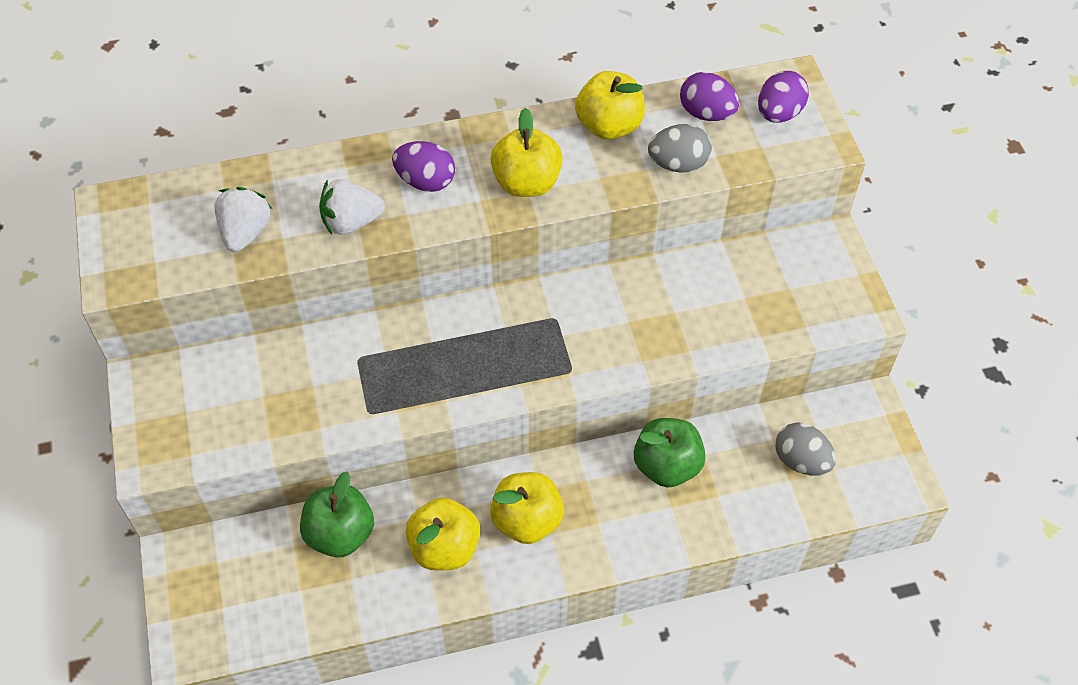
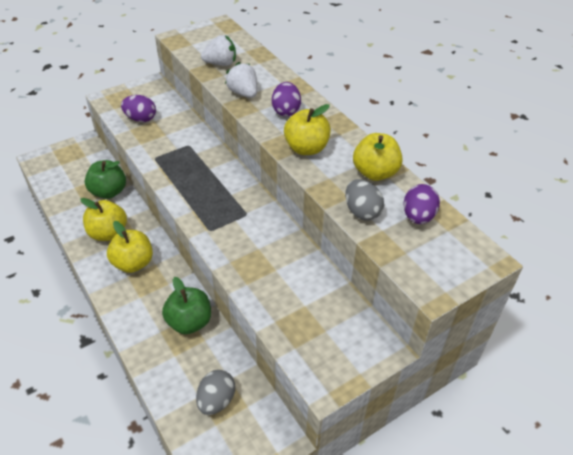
camera: 70 degrees right, 10 degrees down
purple egg [758,71,809,123] -> purple egg moved to [121,95,156,122]

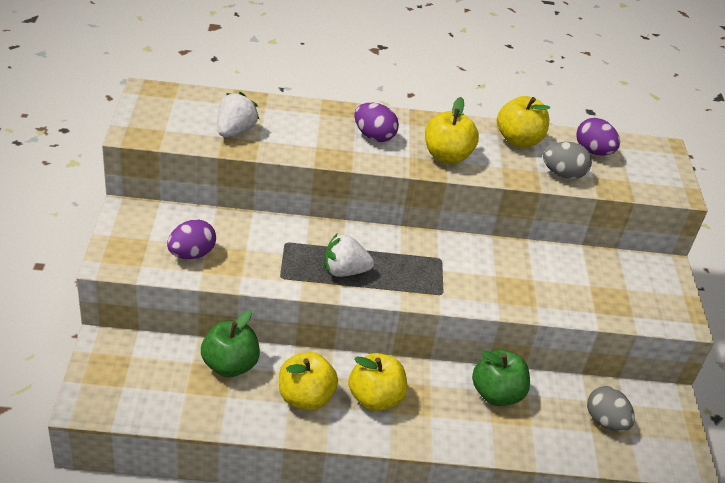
camera: 60 degrees left, 5 degrees down
white strawberry [225,62,257,98] -> white strawberry moved to [324,234,374,277]

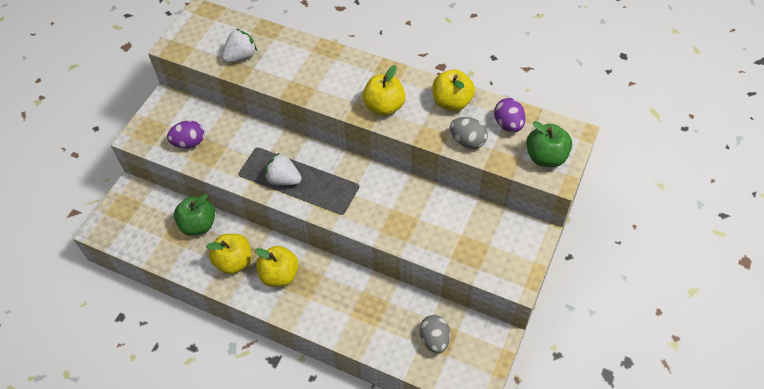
camera: 30 degrees right, 15 degrees up
purple egg [354,103,399,142] -> none
green apple [472,350,530,406] -> green apple moved to [526,121,572,167]

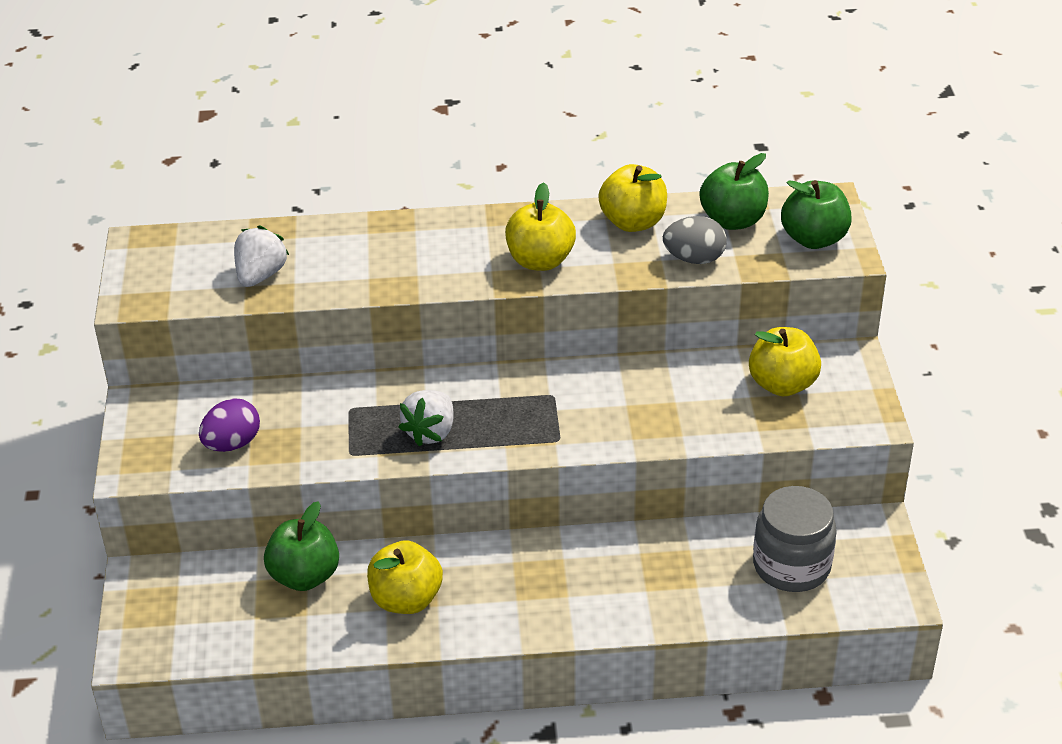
camera: 30 degrees left, 15 degrees down
yellow apple [255,246,299,287] -> yellow apple moved to [749,327,821,396]
white strawberry [265,153,302,185] -> white strawberry turned 60 degrees counterclockwise [398,390,454,446]
grey egg [420,315,450,353] -> grey jar [753,486,837,592]
purple egg [494,98,526,132] -> green apple [700,153,769,230]

